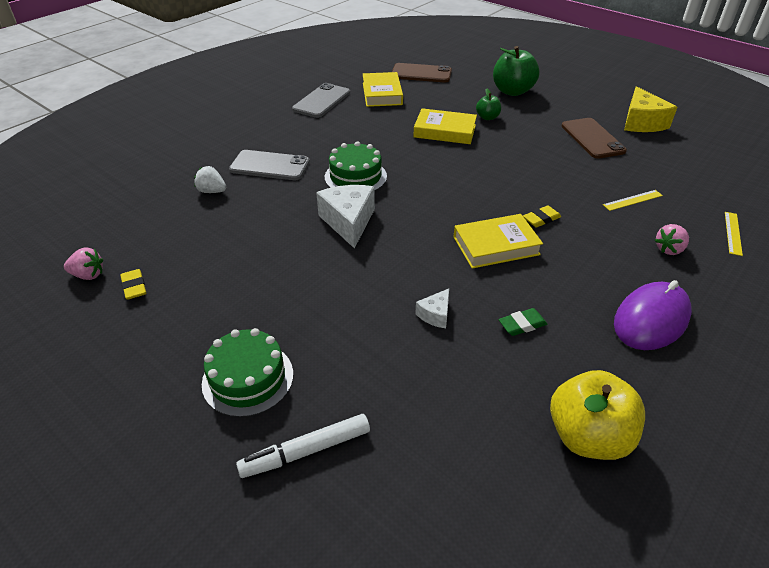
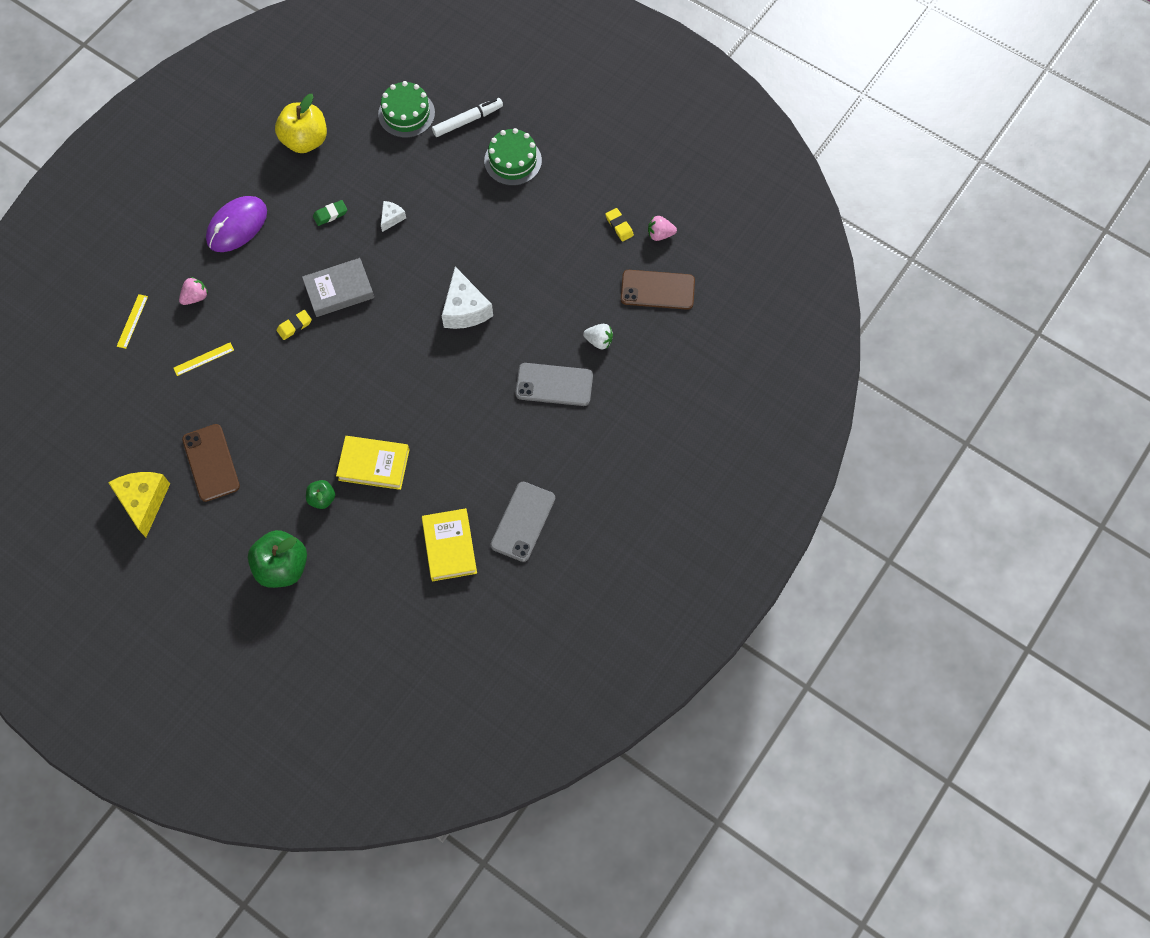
camera: 175 degrees right, 25 degrees up
green cake [325,141,387,191] -> green cake moved to [378,81,435,138]
brown phone [392,63,452,83] -> brown phone moved to [621,270,695,310]
yellow book [454,214,543,269] -> grey book [302,258,374,317]

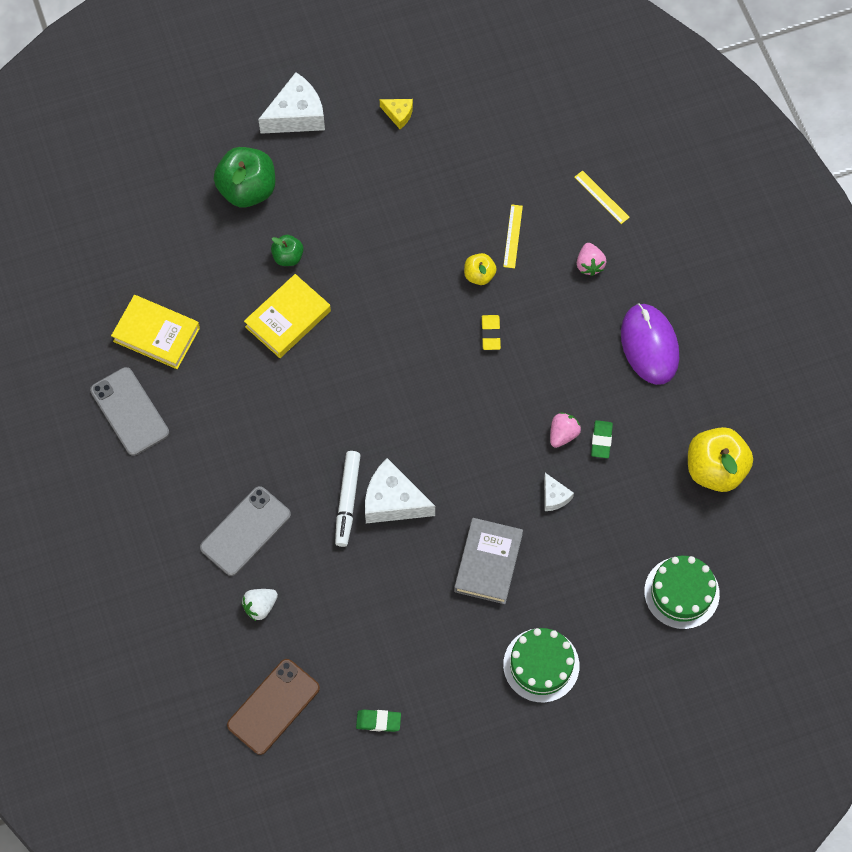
camera: 125 degrees right, 0 degrees up
yellow cheese [108,472,170,537] -> yellow cheese [380,99,413,129], size x0.51
brown phone [182,424,240,502] -> none
grey book [302,258,374,317] -> grey book moved to [454,518,523,604]
white marker [432,98,503,137] -> white marker moved to [335,451,361,547]
yellow eraser [605,208,634,241] -> green eraser [356,710,401,732]
pink strawberry [648,216,677,241] -> pink strawberry moved to [550,412,581,448]
none -> white cheese [258,72,325,134]
none -> yellow apple [464,253,497,285]

